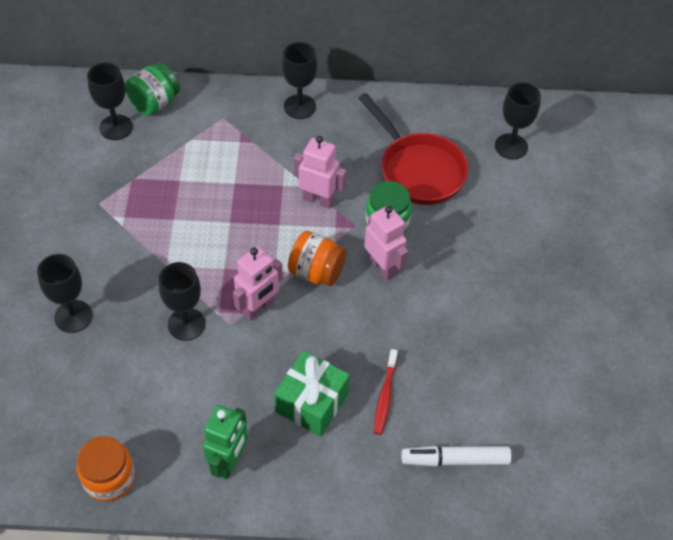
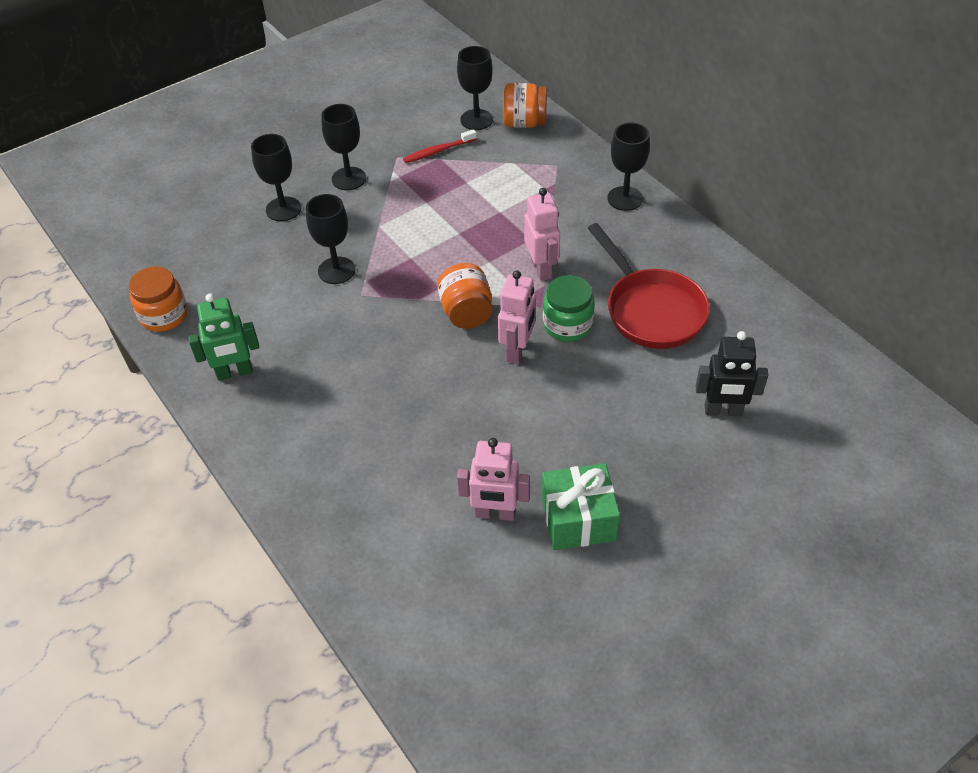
camera: 55 degrees right, 5 degrees down
green jar [125,62,180,116] -> orange jar [503,83,547,128]
pink robot [233,246,283,321] -> pink robot moved to [457,438,530,521]
green gift [274,351,350,436] -> green gift moved to [542,463,620,550]
red pan [358,93,469,205] -> red pan turned 45 degrees counterclockwise [588,223,710,349]
red toothbrush [374,349,398,435] -> red toothbrush moved to [403,129,477,163]
white marker [401,446,512,467] -> none
black goblet [495,82,541,160] -> black goblet moved to [321,104,366,190]
none -> black robot [696,331,768,416]

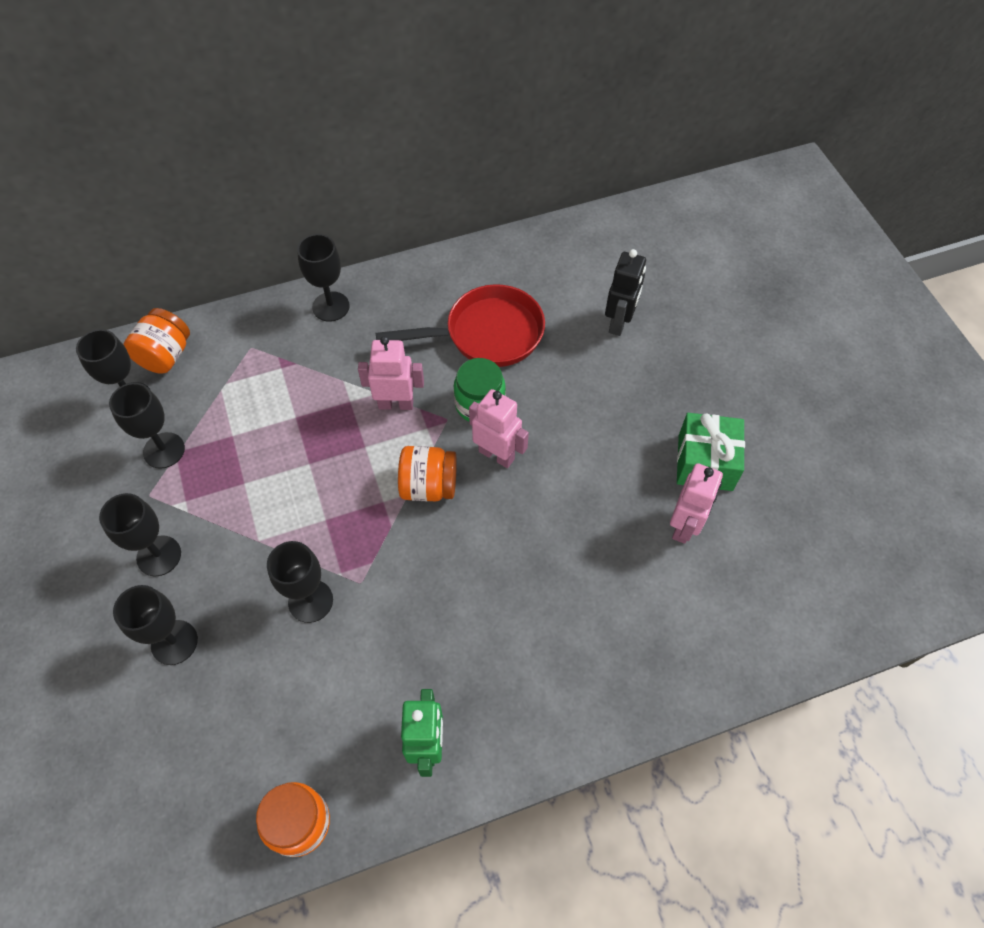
camera: 75 degrees left, 10 degrees up
red toothbrush [403,129,477,163] -> black goblet [109,383,185,469]

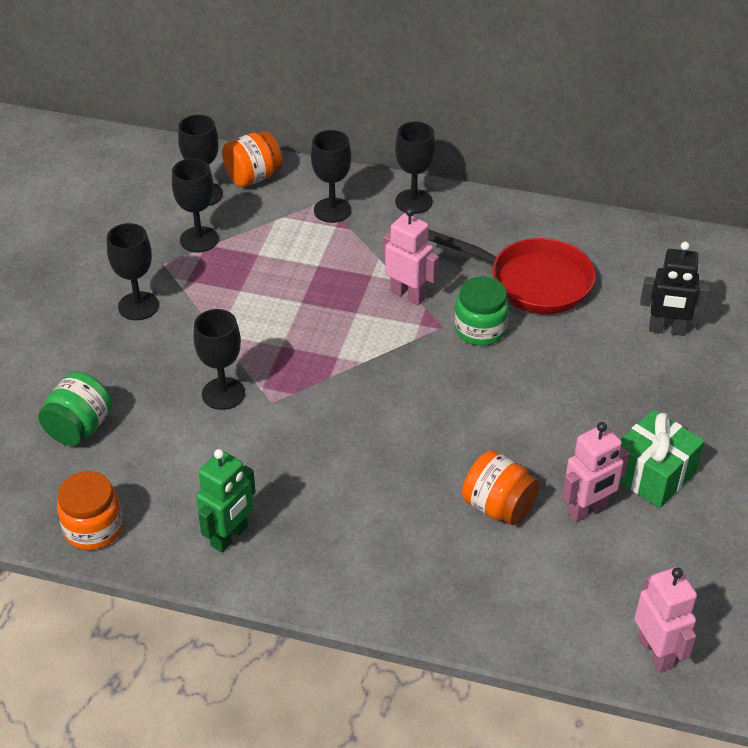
camera: 35 degrees right, 15 degrees down
black goblet [113,585,198,665] -> black goblet moved to [311,130,351,223]
orange jar [398,446,457,502] -> orange jar moved to [462,450,540,525]
pink robot [469,389,529,468] -> pink robot moved to [634,567,697,672]
black robot [605,249,646,336] -> black robot turned 45 degrees clockwise [640,242,710,336]
none -> green jar [38,372,113,446]

